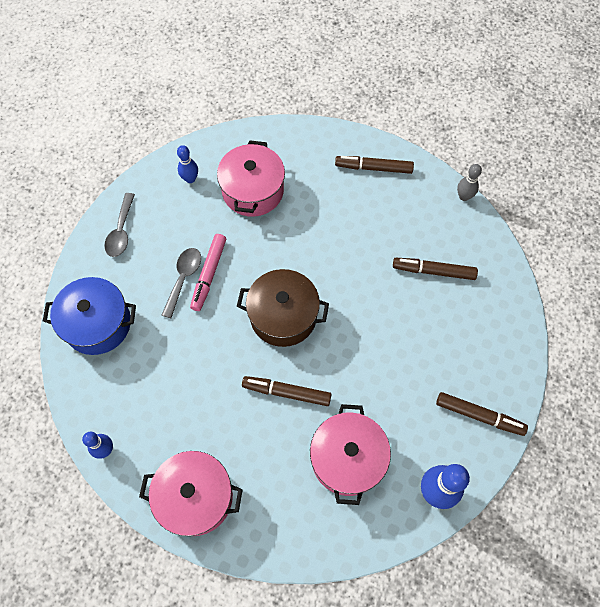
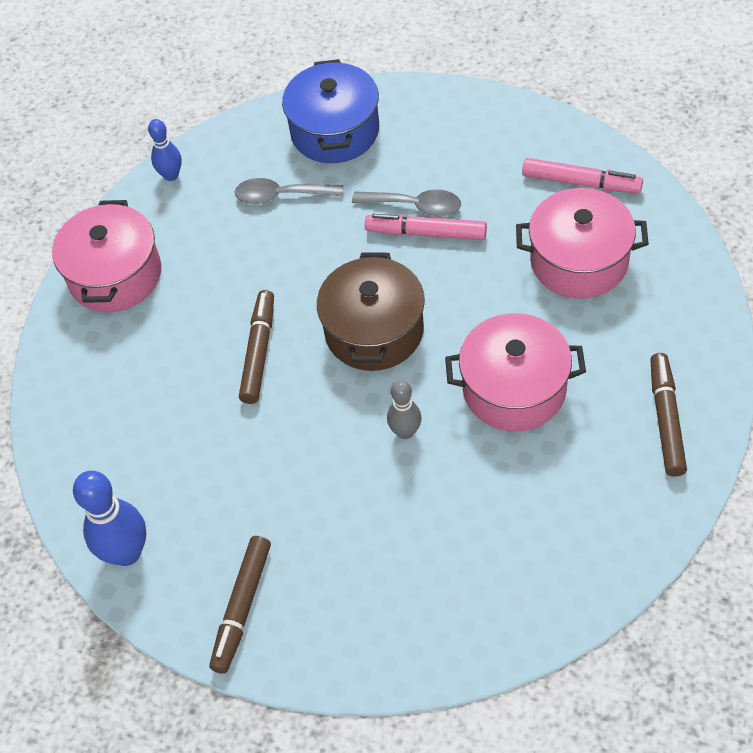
camera: 90 degrees right, 10 degrees down
grey spoon [104,193,135,257] -> grey spoon moved to [235,178,343,204]
blue bowling pin [177,145,198,183] -> pink marker [522,158,643,193]
pink pot [310,404,391,505] -> pink pot moved to [445,313,586,432]
brown marker [393,258,478,280] -> none
grey bowling pin [457,164,482,201] -> grey bowling pin moved to [387,380,422,439]

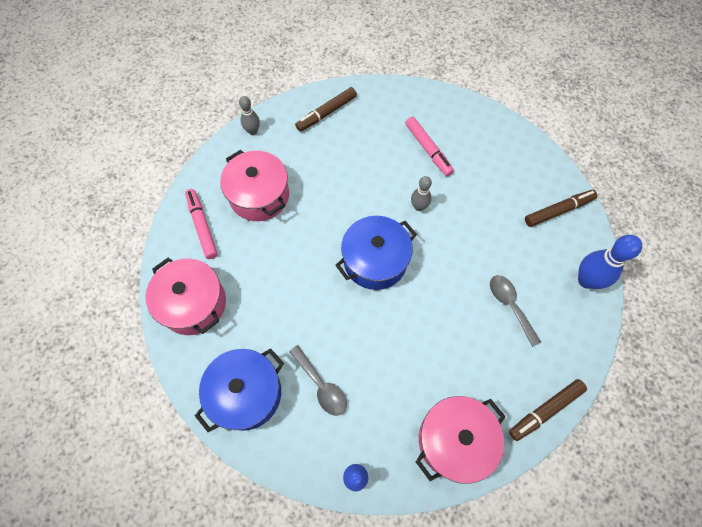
camera: 135 degrees left, 10 degrees up
brown marker [239,290,274,404] -> brown marker moved to [509,379,587,441]
brown pot [317,252,425,371] -> blue pot [335,216,417,290]
grey spoon [352,190,461,216] -> grey spoon moved to [490,275,541,347]
pink marker [365,214,487,240] -> pink marker moved to [405,117,454,176]
pink pot [445,313,586,432] -> pink pot moved to [146,258,226,335]
none -> grey bowling pin [239,96,260,135]

